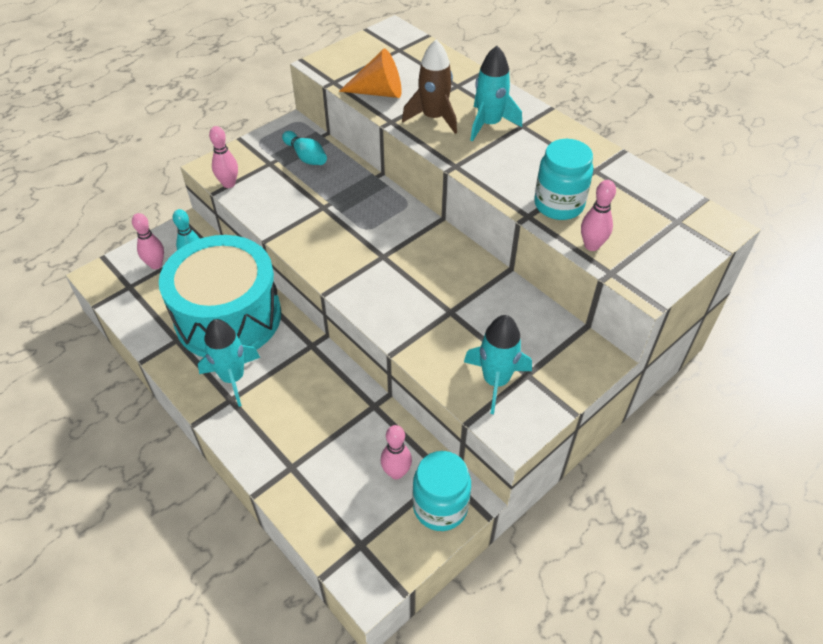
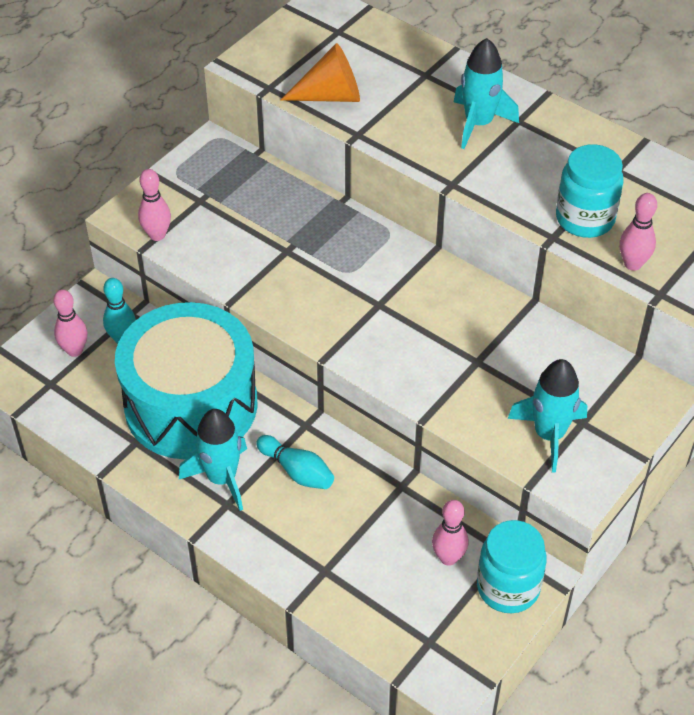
camera: 10 degrees left, 0 degrees up
turquoise bowling pin [282,131,327,165] -> turquoise bowling pin moved to [256,435,334,489]
brown rocket [402,40,457,134] -> none

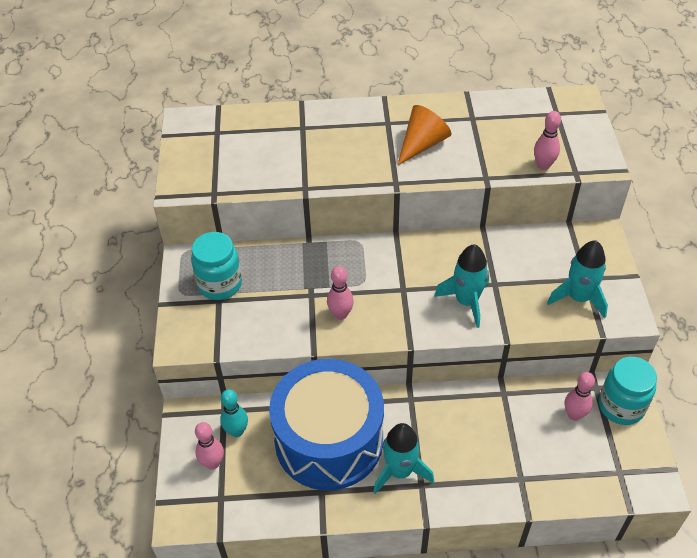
camera: 40 degrees left, 0 degrees up
turquoise drum [115,302,257,459] -> blue drum [269,359,384,490]
pink bowling pin [138,169,171,241] -> pink bowling pin moved to [327,266,354,320]
turquoise bowling pin [256,435,334,489] -> none
orange cone [280,43,360,102] -> orange cone moved to [398,105,451,165]
turquoise rocket [454,38,519,149] -> turquoise rocket moved to [434,244,489,328]
turquoise jar [556,144,624,238] -> turquoise jar moved to [191,232,242,300]

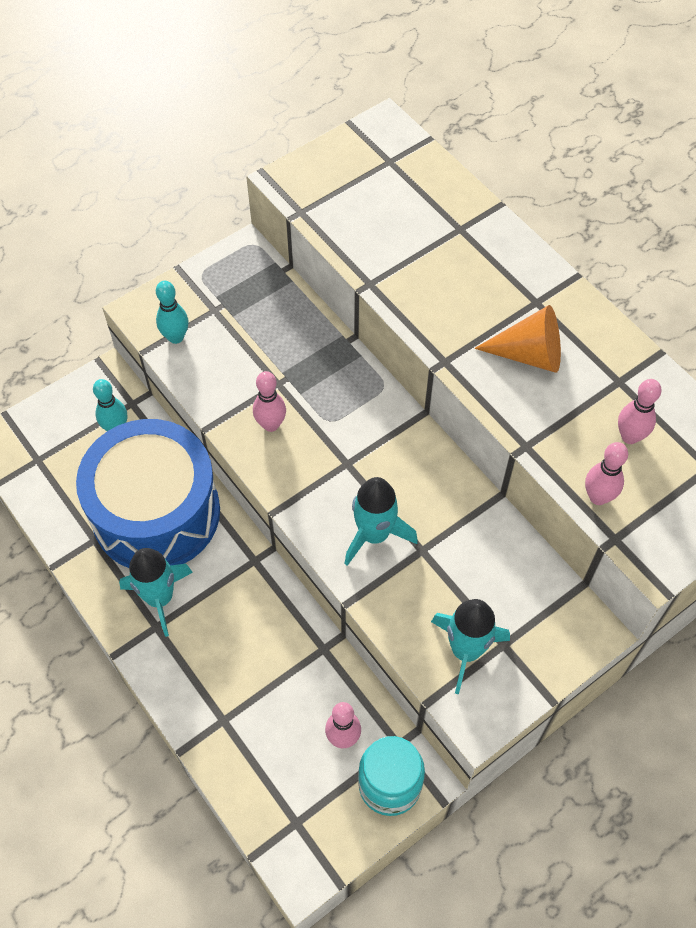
camera: 55 degrees right, 10 degrees up
turquoise jar [191,232,242,300] -> none
pink bowling pin [195,422,224,470] -> pink bowling pin moved to [618,379,662,444]
none -> turquoise bowling pin [156,281,189,344]

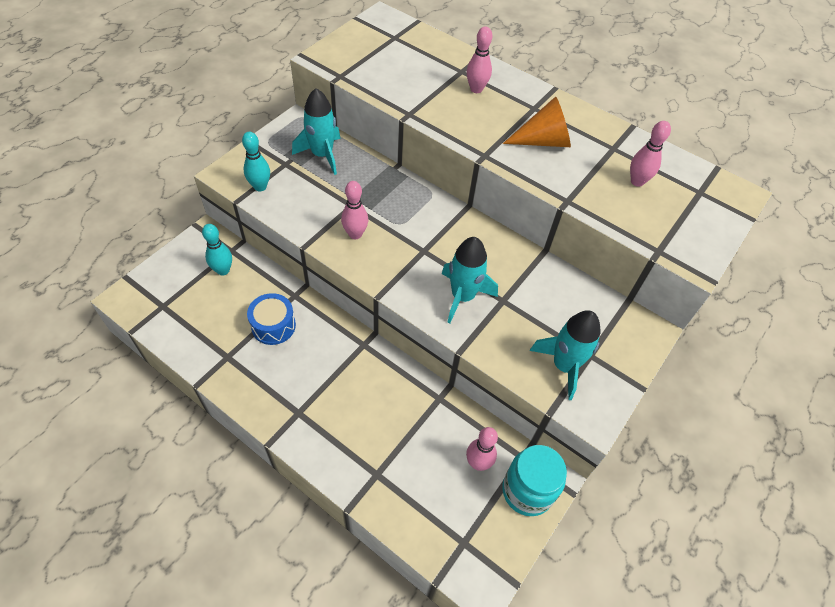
camera: 20 degrees left, 5 degrees down
blue drum [76,419,220,568] -> blue drum [247,293,296,345], size x0.42
turquoise rocket [119,548,193,637] -> turquoise rocket moved to [292,88,341,175]
pink bowling pin [585,442,628,505] -> pink bowling pin moved to [467,27,492,93]

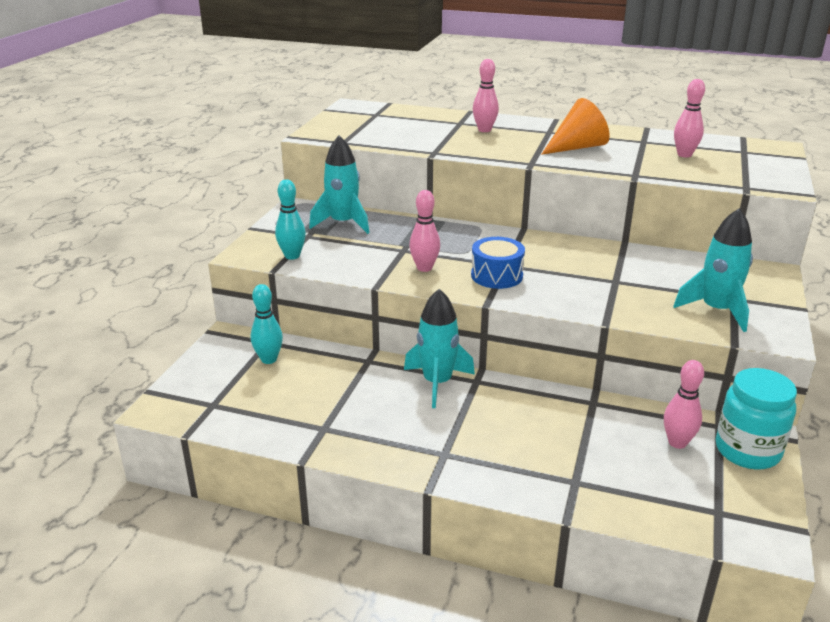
camera: 15 degrees left, 25 degrees down
blue drum [247,293,296,345] -> blue drum moved to [471,237,525,289]
turquoise rocket [442,237,498,323] -> turquoise rocket moved to [404,289,475,408]

